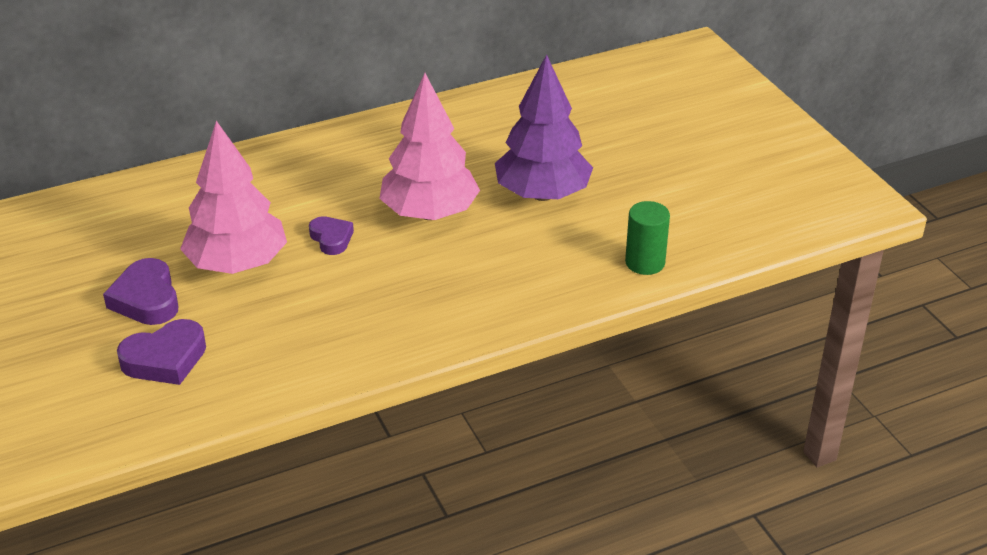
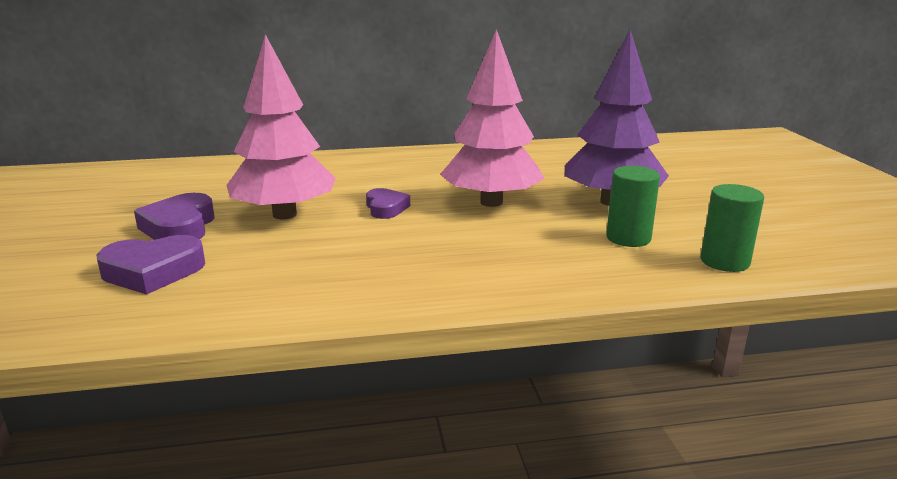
camera: 15 degrees right, 15 degrees down
none -> green cylinder [606,166,660,247]

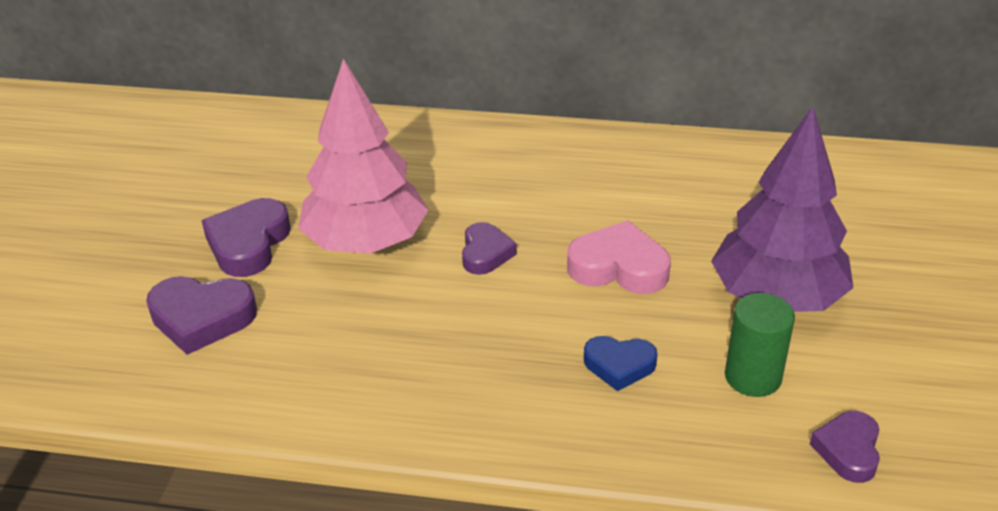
camera: 20 degrees right, 15 degrees up
pink tree [440,29,545,207] -> pink heart [567,220,671,294]
green cylinder [701,184,764,272] -> purple heart [810,411,880,483]
none -> blue heart [584,336,657,391]

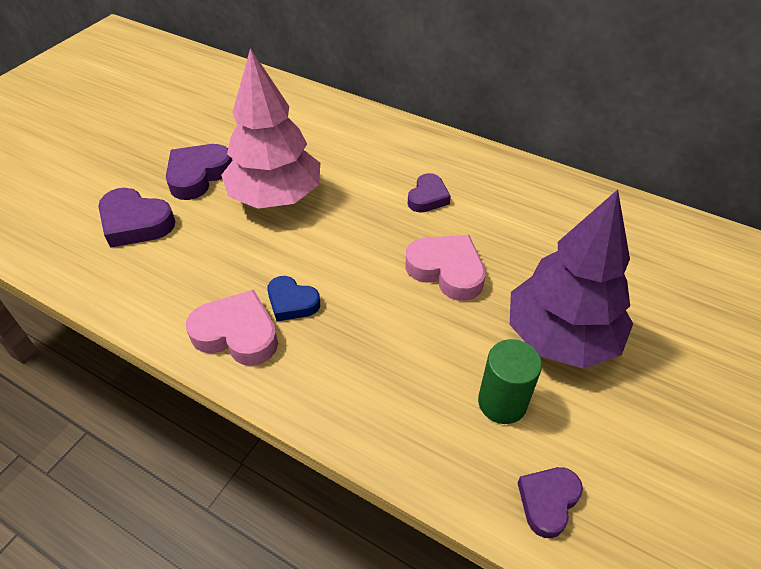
camera: 20 degrees right, 10 degrees up
purple heart [462,222,517,275] -> purple heart moved to [408,173,451,213]
blue heart [584,336,657,391] -> blue heart moved to [267,276,320,321]
none -> pink heart [186,290,278,366]

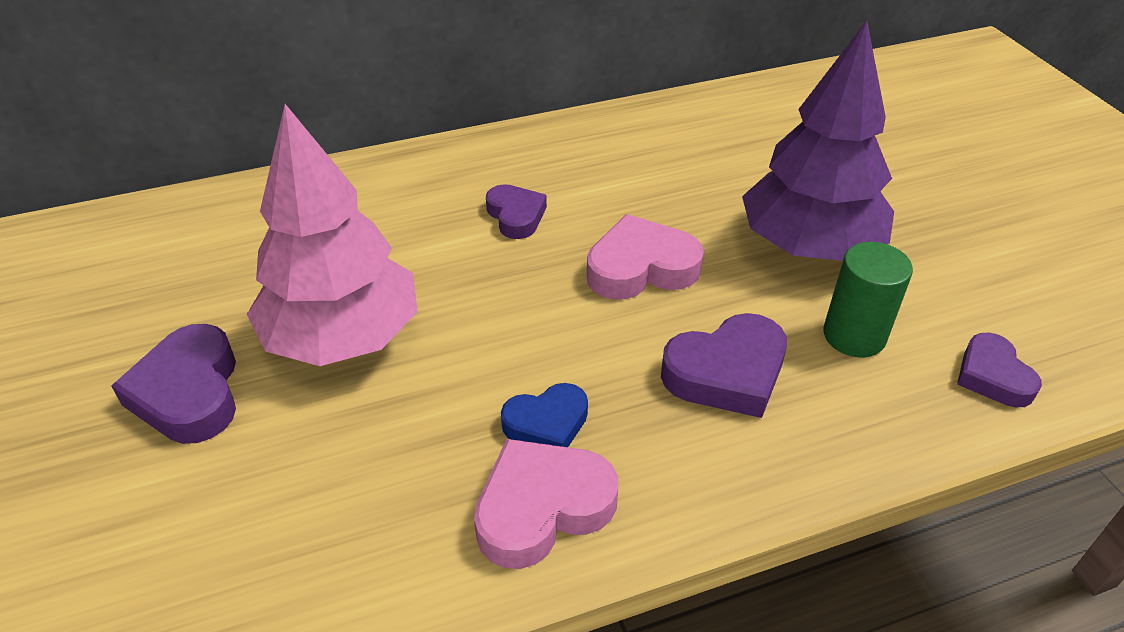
camera: 50 degrees left, 5 degrees down
purple heart [98,188,175,248] -> purple heart moved to [661,313,787,418]

